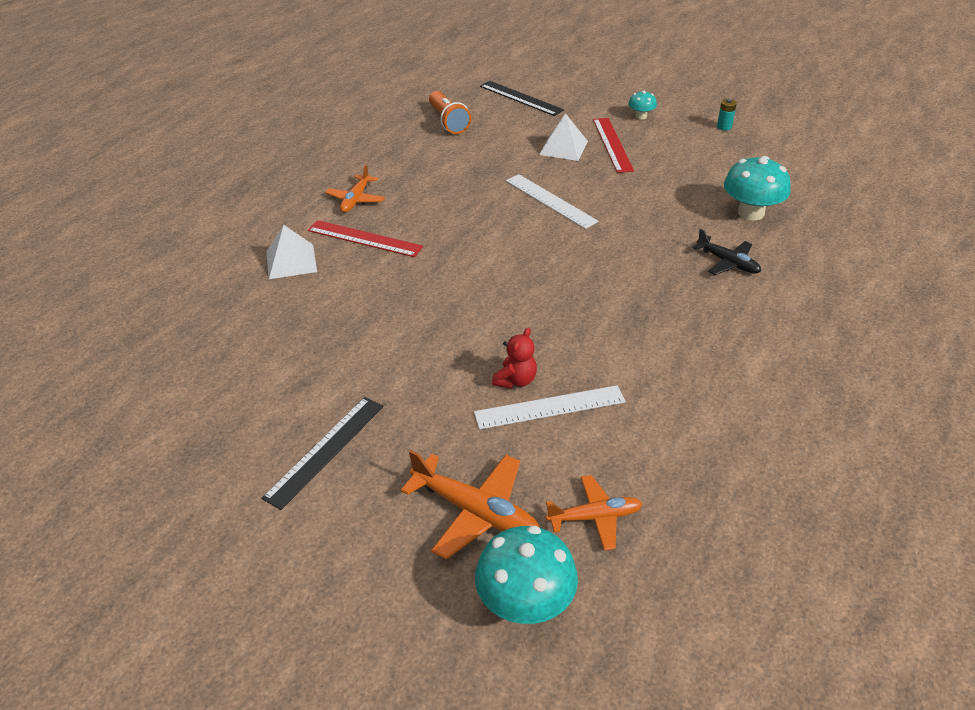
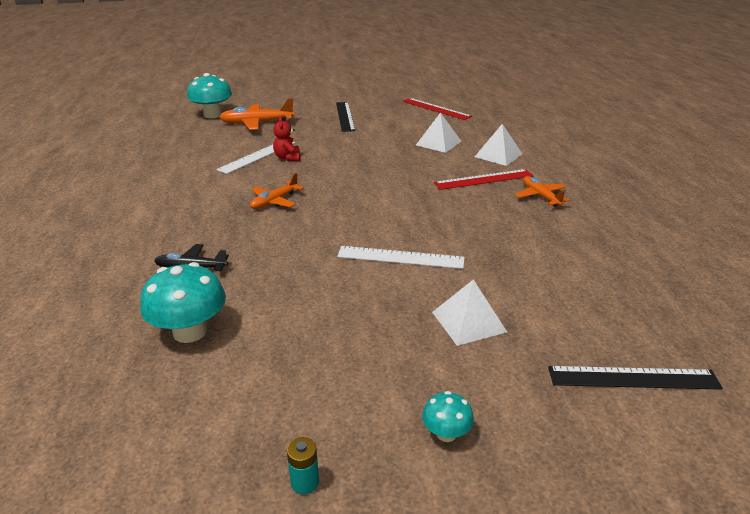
camera: 140 degrees right, 10 degrees down
orange flashlight [429,91,471,134] -> none
orange plane [546,475,643,551] -> orange plane moved to [250,173,304,209]
red ruler [593,118,634,173] -> red ruler moved to [402,98,472,120]
none -> white pyramid [416,112,462,153]

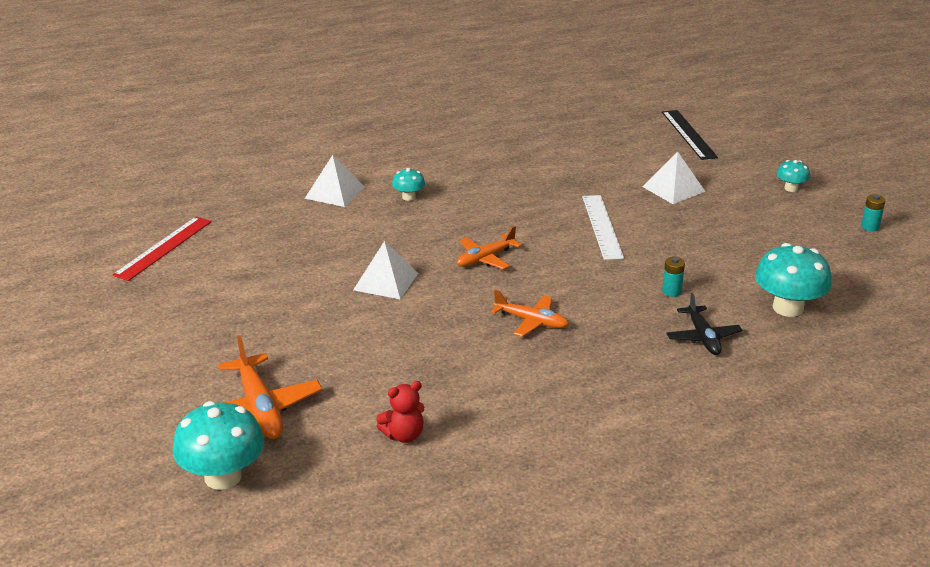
camera: 105 degrees left, 0 degrees up
white ruler [216,142,295,174] -> none
red teddy bear [273,117,301,161] -> red teddy bear moved to [376,381,425,443]
black ruler [336,102,355,132] -> none
white pyramid [416,112,462,153] -> white pyramid moved to [353,241,418,299]
red ruler [434,169,533,190] -> turquoise mushroom [392,168,425,201]
orange plane [515,176,570,207] -> orange plane moved to [457,226,522,269]
none -> turquoise battery [662,257,685,297]

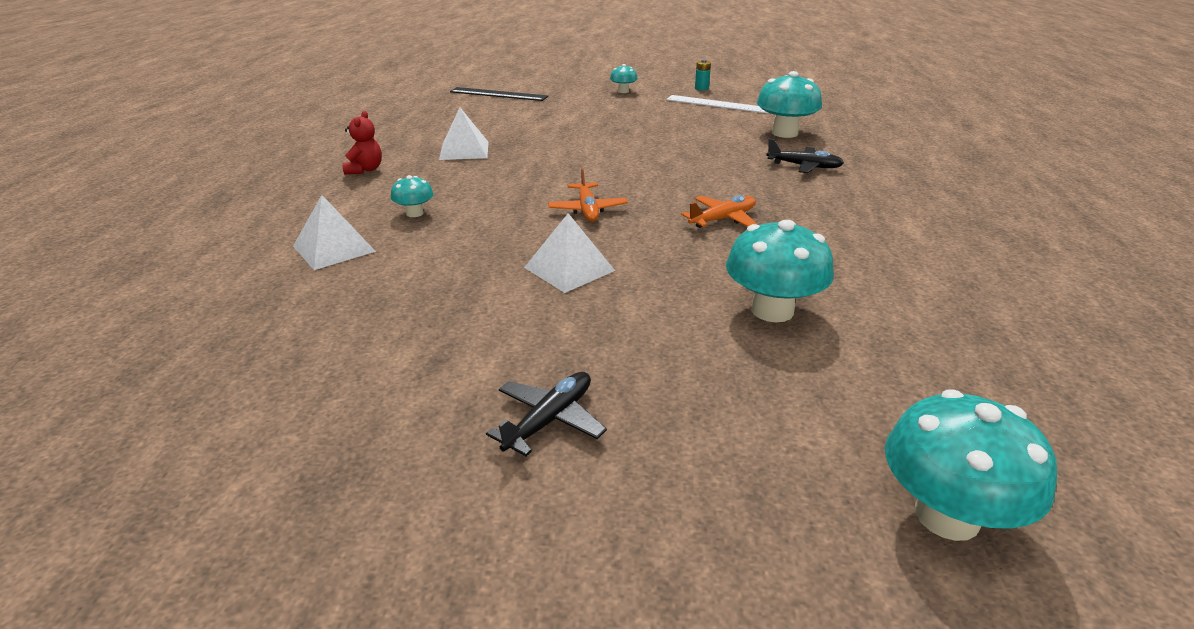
camera: 60 degrees left, 0 degrees up
red ruler [112,217,211,281] -> none
orange plane [218,335,322,439] -> none
red teddy bear [376,381,425,443] -> red teddy bear moved to [343,111,382,175]
white ruler [582,195,624,260] -> white ruler moved to [666,95,768,114]
white pyramid [642,152,706,204] -> white pyramid moved to [439,108,489,160]
turquoise battery [662,257,685,297] -> none
none -> black plane [486,372,607,457]
none -> turquoise mushroom [726,220,834,322]

